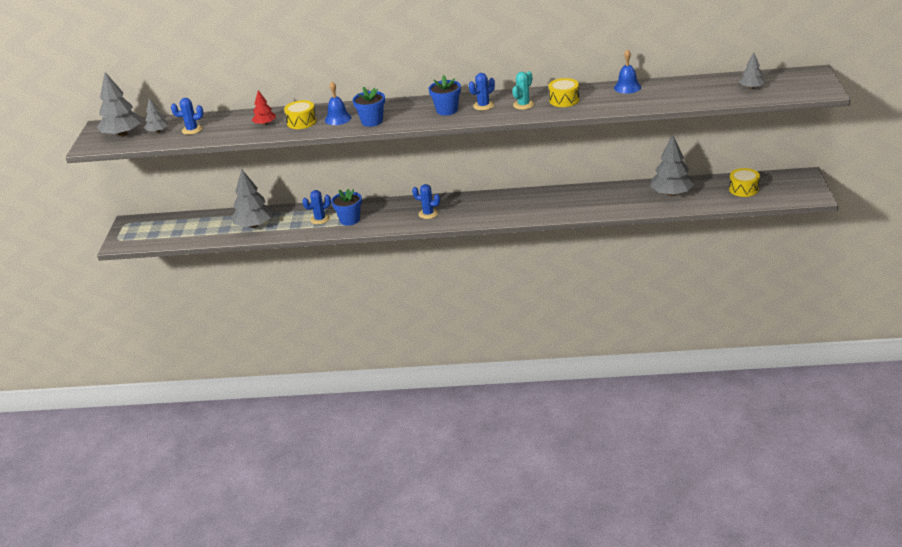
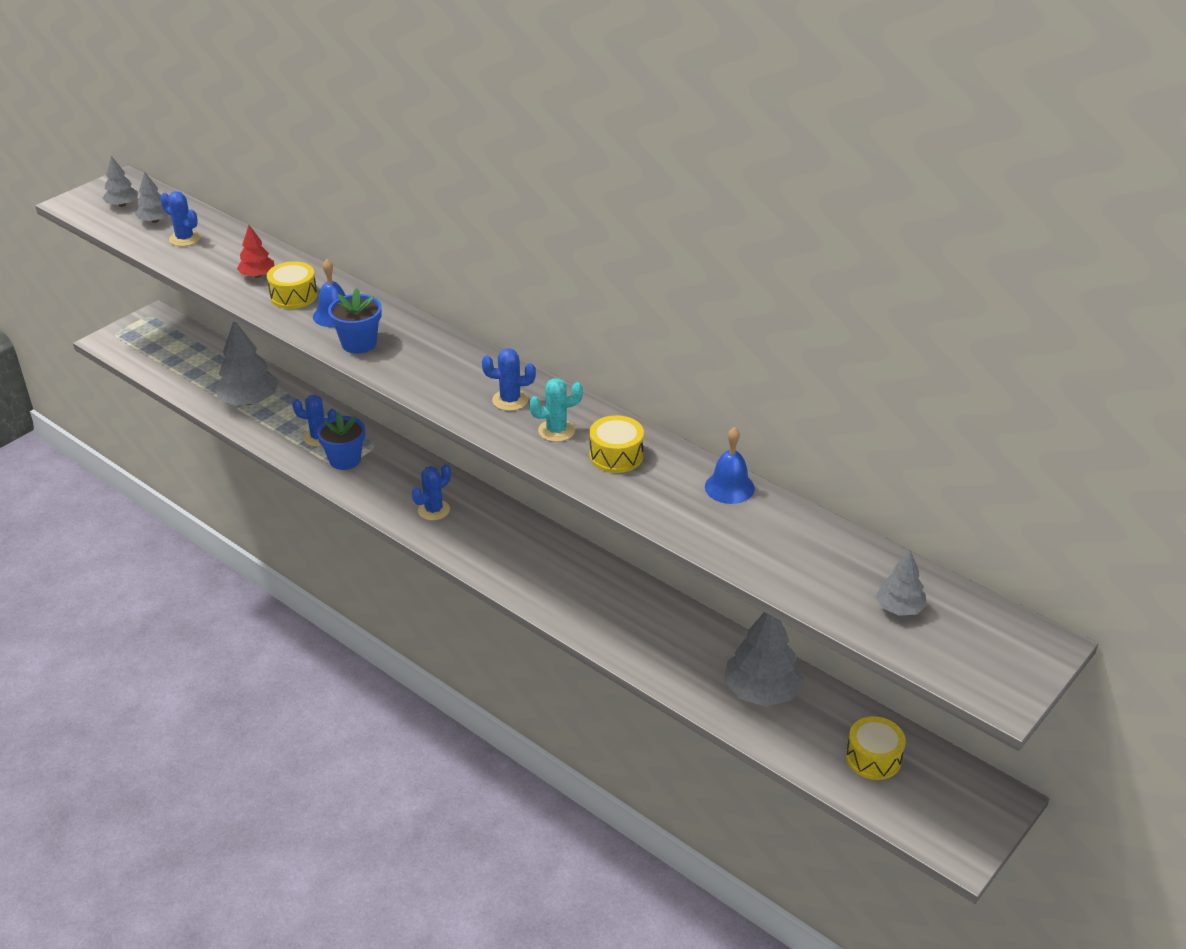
camera: 35 degrees right, 5 degrees up
grey tree [97,72,141,137] -> grey tree [103,156,138,207], size x0.55
blue cactus [412,184,440,219] -> blue cactus turned 75 degrees clockwise [412,464,451,520]
blue flower pot [429,75,461,116] -> none

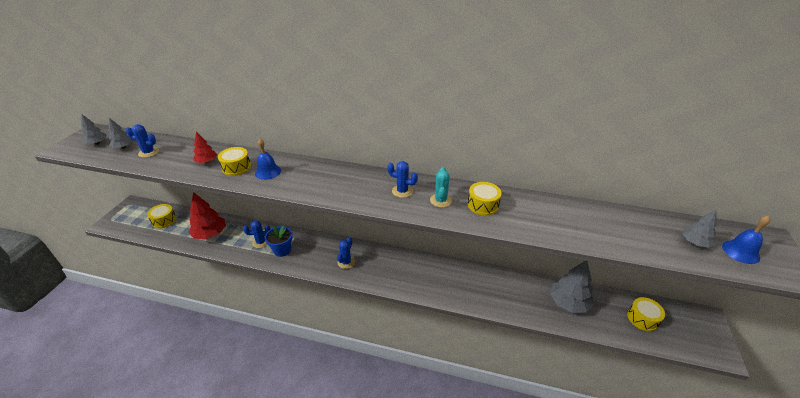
camera: 25 degrees left, 0 degrees up
grey tree [215,321,278,406] -> red tree [188,192,226,239]
blue flower pot [328,288,382,354] -> none
blue cactus [482,348,536,411] -> blue cactus turned 45 degrees clockwise [387,161,418,198]
turquoise cactus [529,378,583,442] -> turquoise cactus turned 45 degrees counterclockwise [430,167,452,208]
blue bell [705,427,755,504] -> blue bell moved to [722,215,770,264]
none -> yellow drum [147,204,176,228]

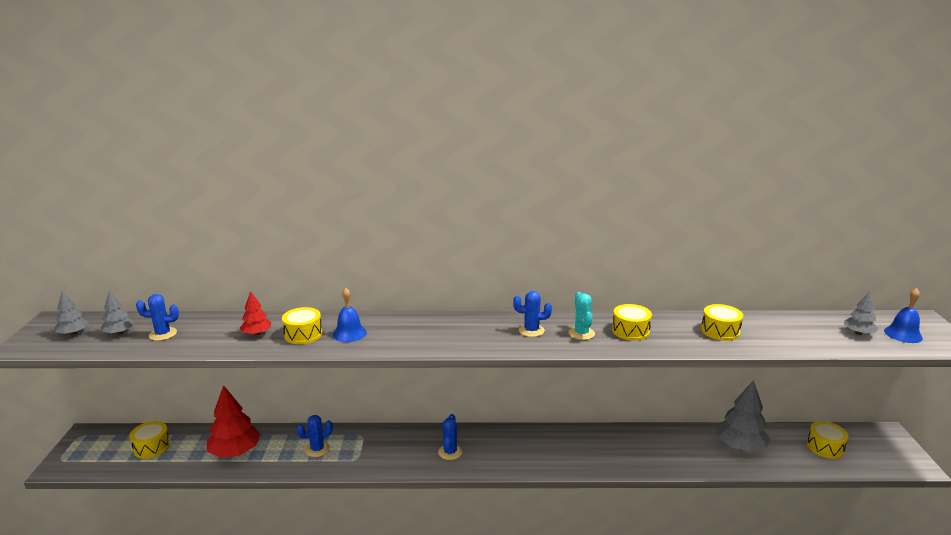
camera: 15 degrees left, 15 degrees down
blue flower pot [265,225,293,257] -> none
none -> yellow drum [701,304,743,341]

